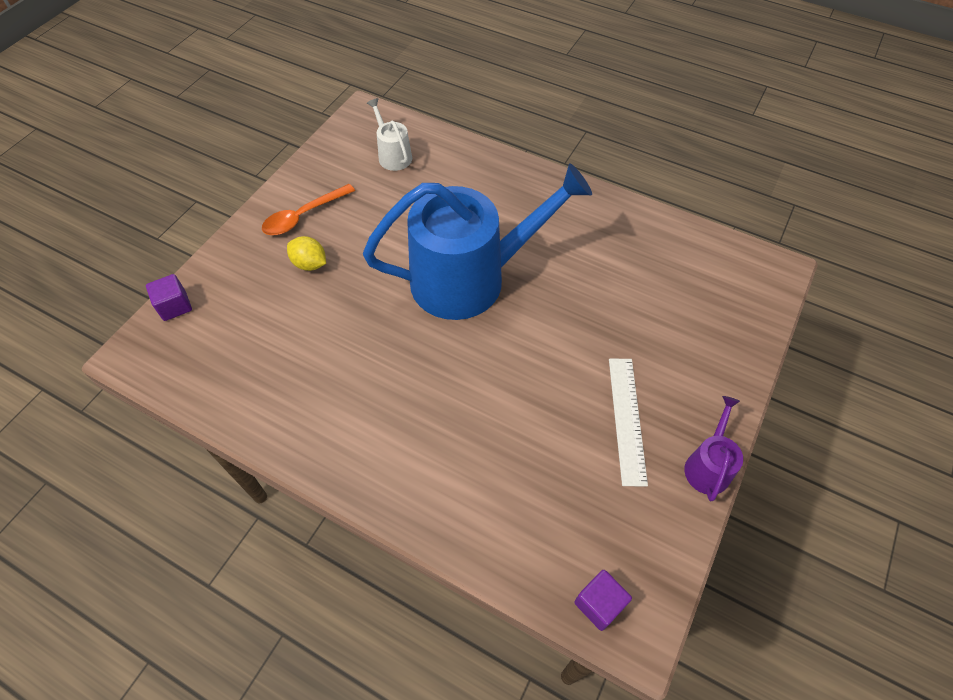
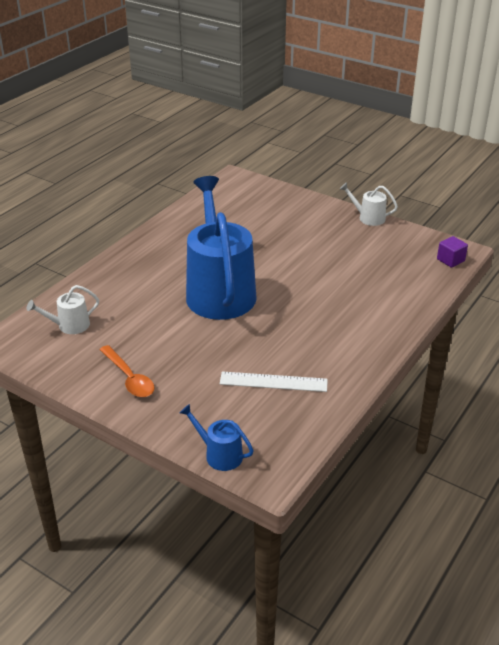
camera: 85 degrees left, 20 degrees down
purple cube [146,274,192,321] -> blue watering can [180,404,254,471]
yellow lemon [287,236,326,271] -> none
white ruler [609,359,648,487] -> white ruler moved to [220,372,328,392]
purple watering can [684,396,743,501] -> white watering can [340,182,398,226]

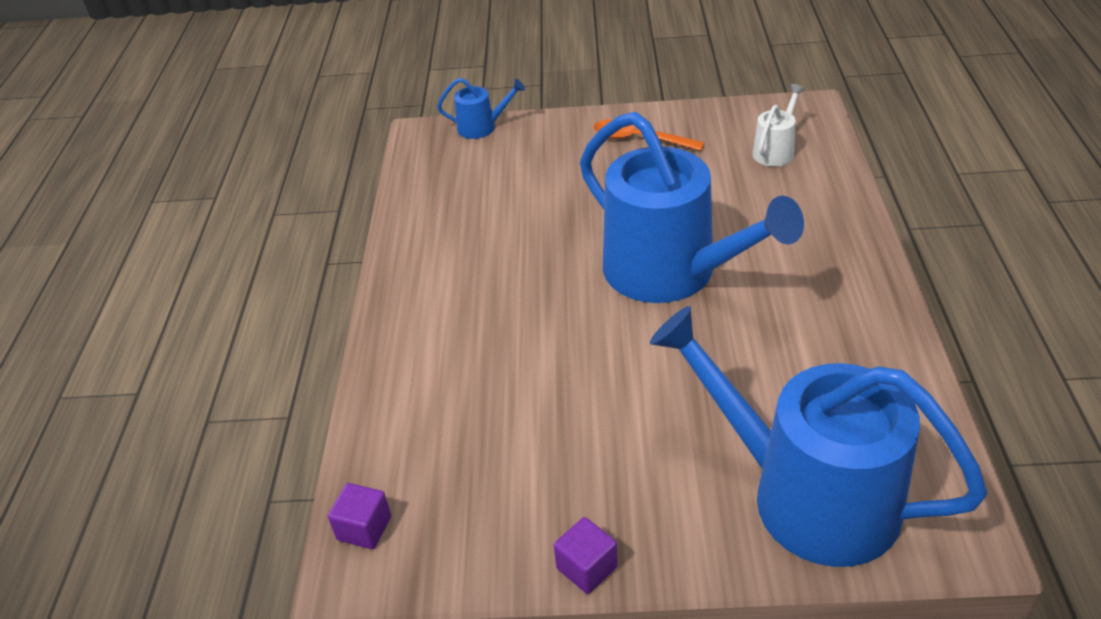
camera: 150 degrees right, 5 degrees up
white ruler [220,372,328,392] -> none
white watering can [340,182,398,226] -> purple cube [554,517,618,594]
none -> blue watering can [650,306,988,567]

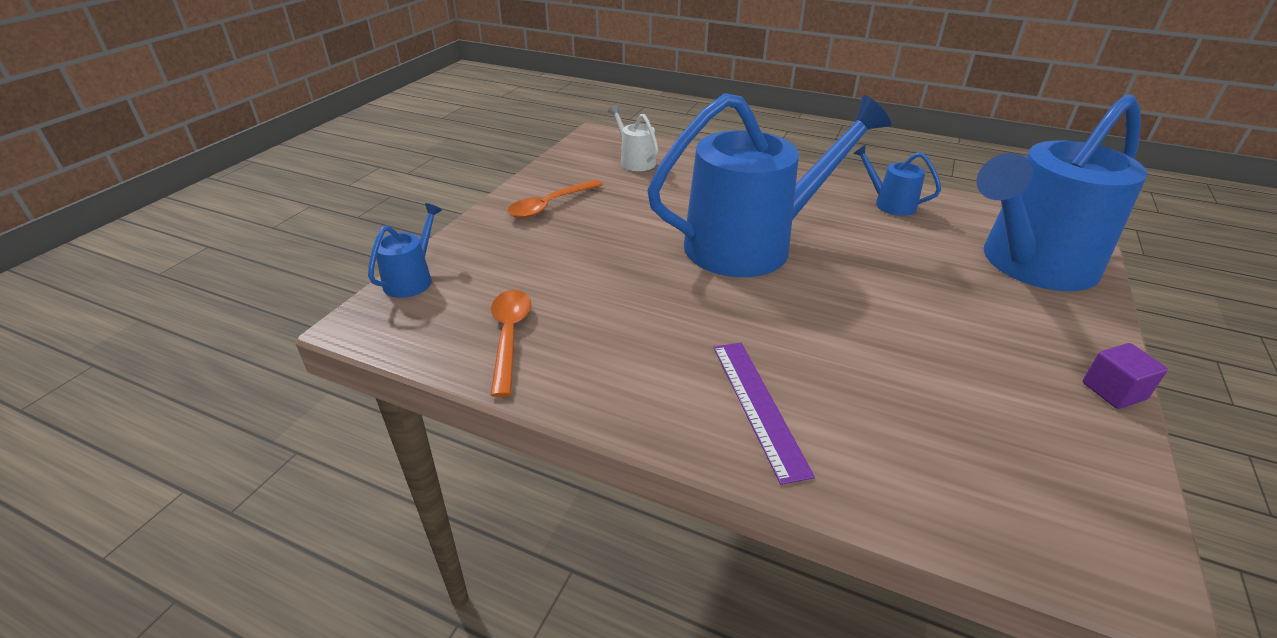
camera: 70 degrees left, 5 degrees down
purple cube [328,483,391,549] -> none
none -> orange spoon [491,290,531,397]
none -> purple ruler [713,343,815,485]
none -> blue watering can [853,144,941,216]

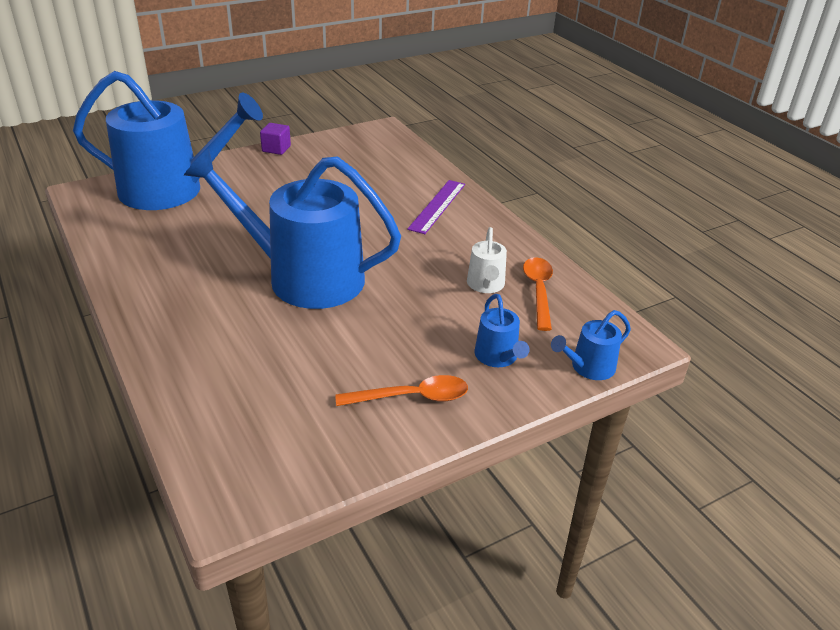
camera: 145 degrees left, 0 degrees up
orange spoon [491,290,531,397] -> orange spoon turned 150 degrees clockwise [523,257,553,331]
white watering can [608,105,658,171] -> white watering can moved to [467,227,507,293]
blue watering can [853,144,941,216] -> blue watering can moved to [475,294,530,367]

